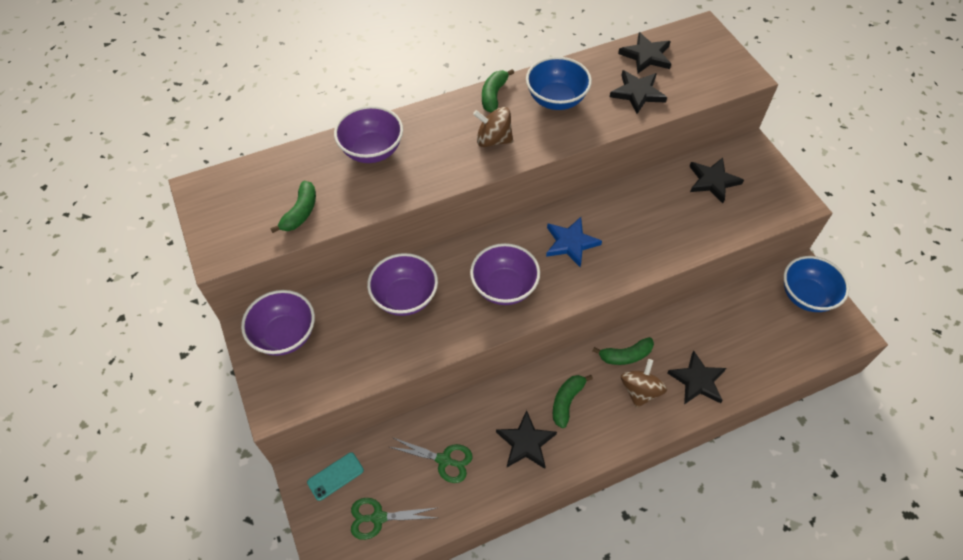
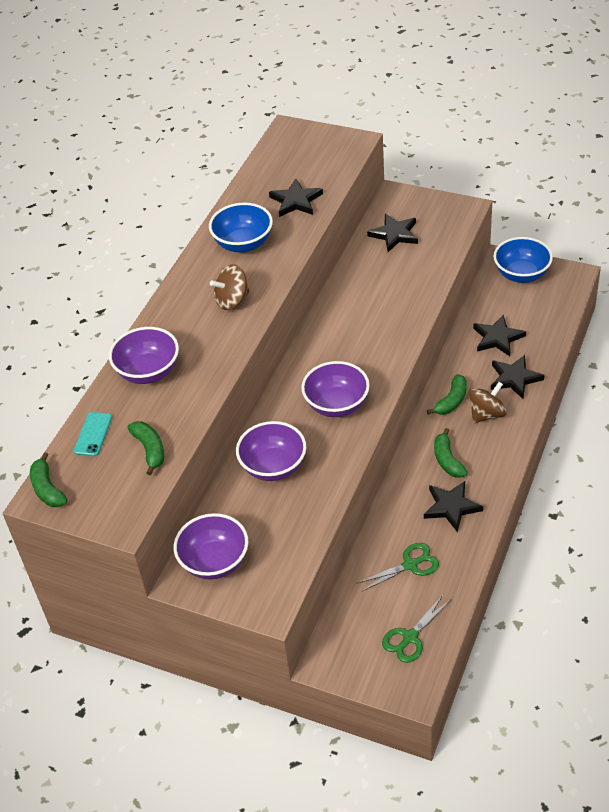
camera: 40 degrees left, 10 degrees down
turquoise phone [307,452,364,501] -> turquoise phone moved to [74,412,112,456]
green banana [482,69,514,112] -> green banana moved to [30,452,68,507]
blue star [546,217,602,267] -> none
black star [618,32,671,73] -> black star moved to [473,315,526,356]
brown spinning top [621,359,667,408] -> brown spinning top turned 75 degrees clockwise [469,382,507,423]

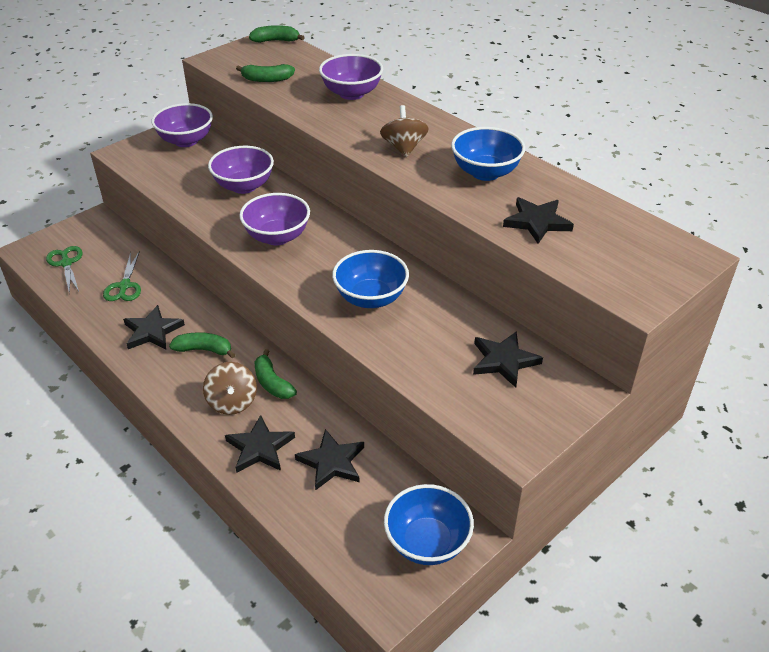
camera: 110 degrees right, 5 degrees down
turquoise phone [74,412,112,456] -> none
none -> blue bowl [332,250,409,308]

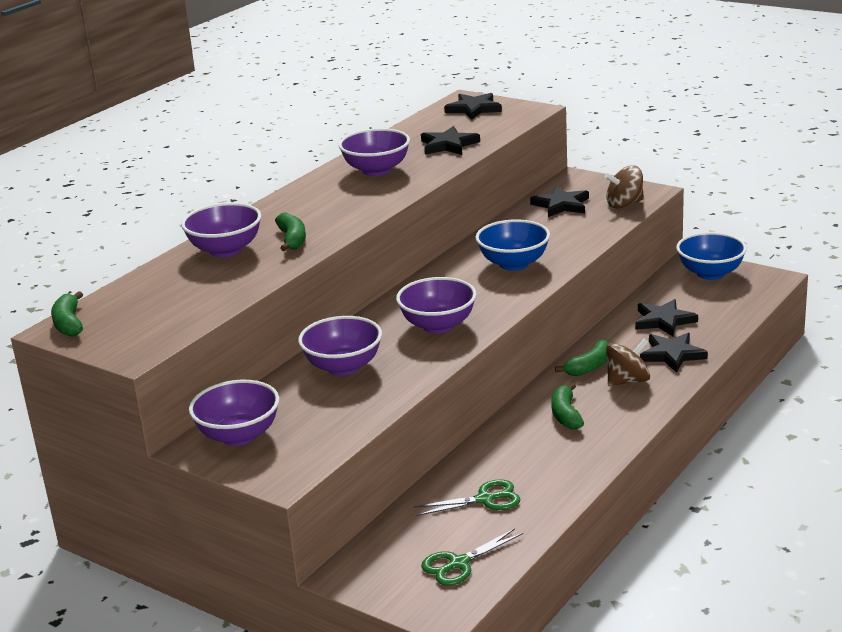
camera: 100 degrees left, 15 degrees down
black star [123,305,185,350] -> black star moved to [444,93,502,120]
green banana [236,64,295,82] -> green banana moved to [275,212,306,251]
brown spinning top [380,105,429,157] -> brown spinning top moved to [605,165,644,209]
blue bowl [451,127,525,181] -> purple bowl [338,128,410,176]

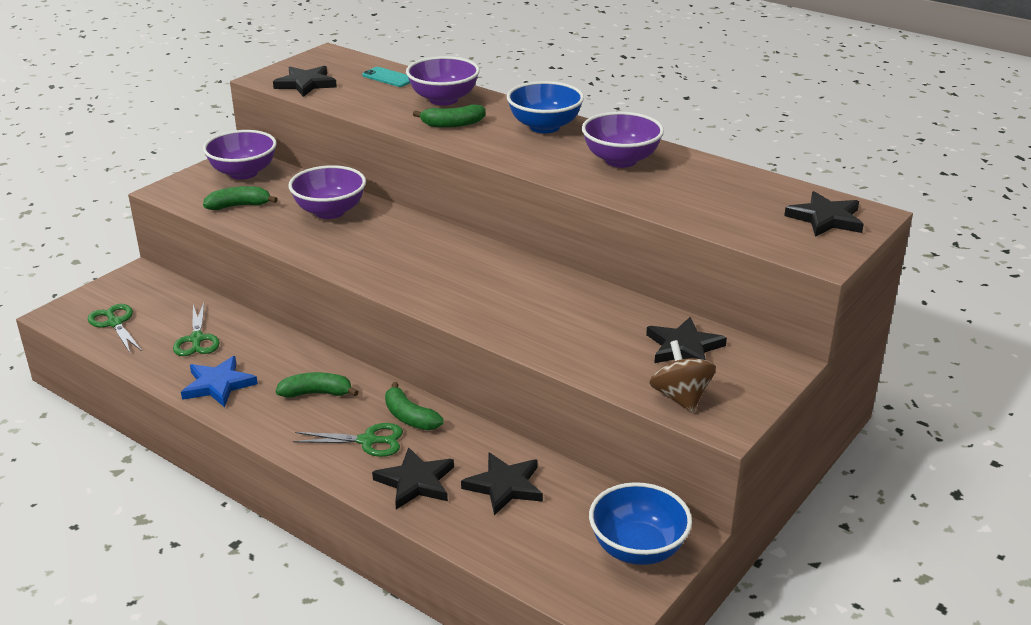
camera: 90 degrees right, 5 degrees up
green banana [51,291,83,337] -> green banana moved to [203,186,278,210]
purple bowl [396,277,477,333] -> none
black star [421,126,480,155] -> black star moved to [273,66,337,97]
blue bowl [475,219,550,271] -> blue bowl moved to [507,81,584,133]
brown spinning top [606,339,650,386] -> green scissors [293,423,403,457]
none -> blue star [181,356,258,407]
none -> turquoise phone [362,67,410,87]

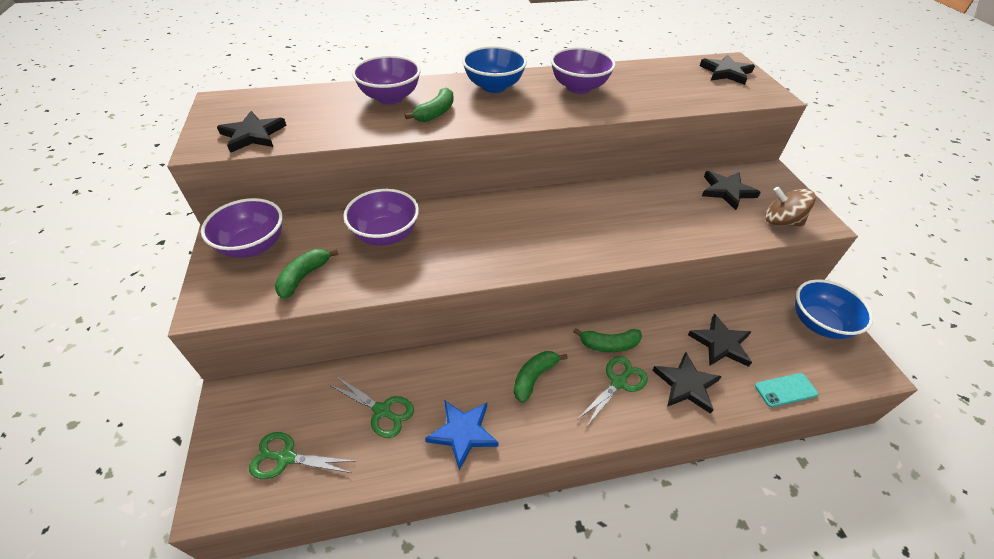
camera: 50 degrees left, 15 degrees up
turquoise phone [362,67,410,87] -> turquoise phone moved to [755,373,818,407]

